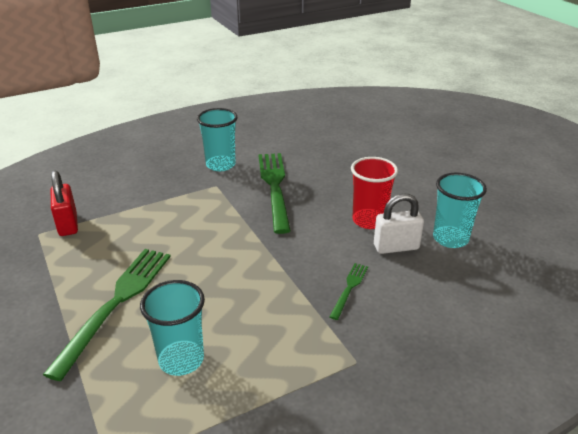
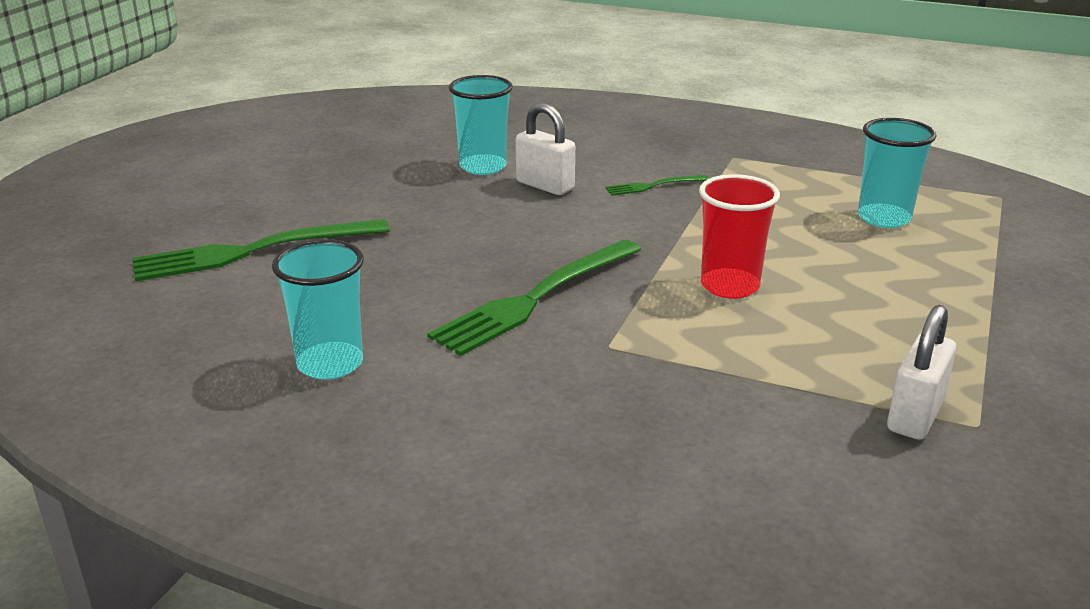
camera: 130 degrees left, 5 degrees down
green fork [43,249,171,381] -> green fork moved to [132,219,390,281]
red padlock [51,170,78,236] -> white padlock [887,305,956,440]
turquoise cup [197,108,238,171] -> turquoise cup moved to [272,239,364,380]
red cup [351,157,398,229] -> red cup moved to [699,174,780,299]

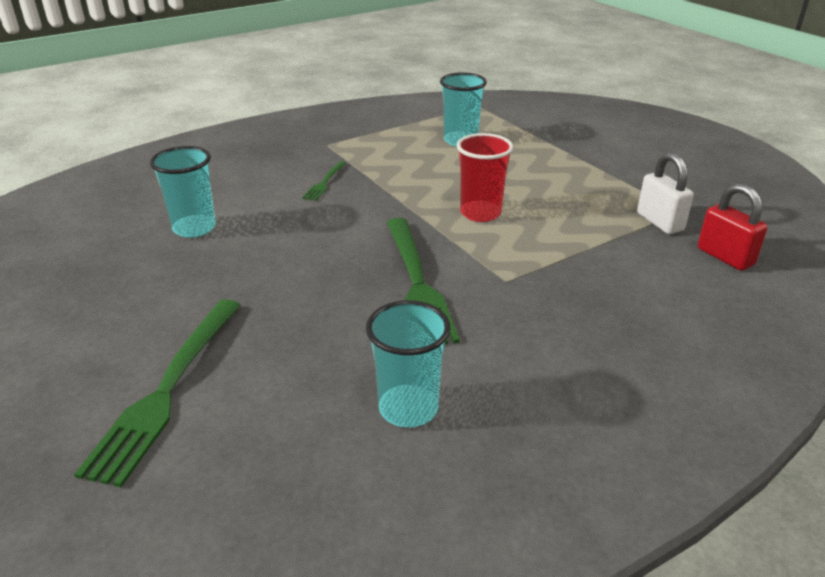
camera: 55 degrees left, 5 degrees up
white padlock [516,103,575,195] -> none
none -> red padlock [698,183,768,271]

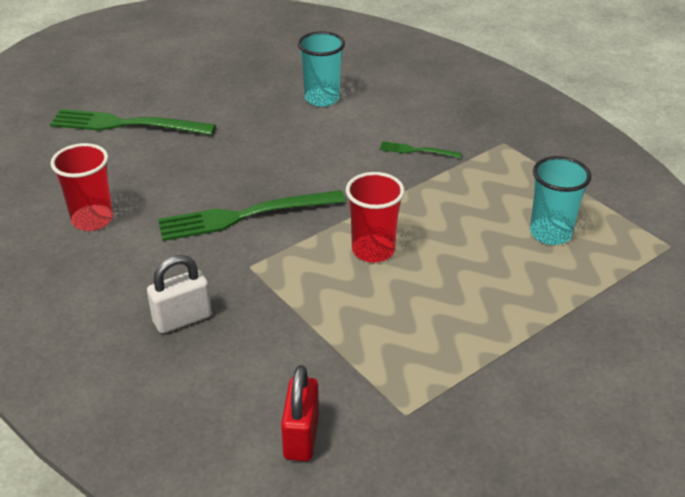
camera: 85 degrees right, 5 degrees up
turquoise cup [366,300,451,427] -> red cup [51,143,113,231]
white padlock [637,152,694,234] -> white padlock moved to [147,255,212,333]
red padlock [698,183,768,271] -> red padlock turned 45 degrees counterclockwise [281,365,319,461]

